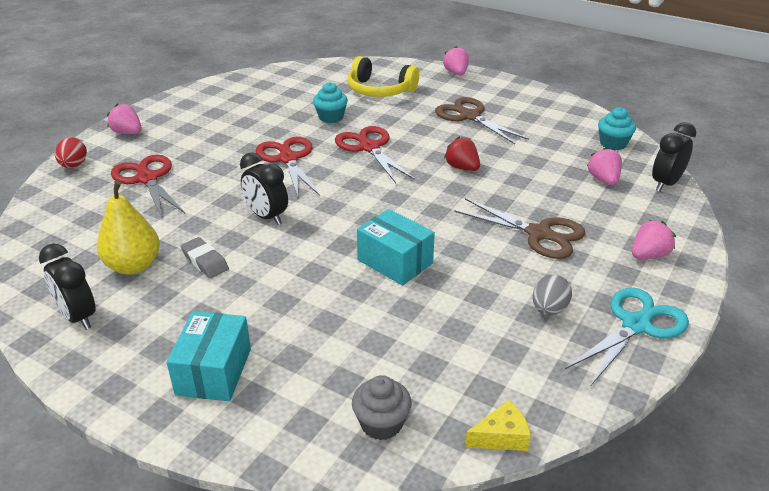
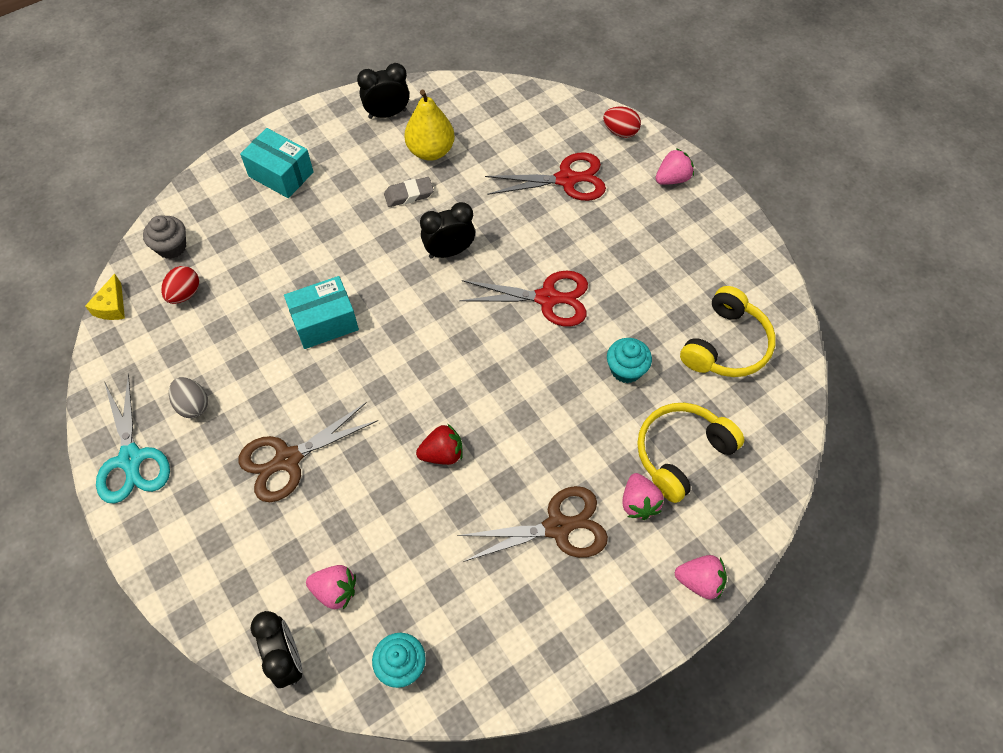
camera: 115 degrees right, 25 degrees up
red scissors [335,126,415,183] -> none
pink strawberry [632,220,676,259] -> pink strawberry moved to [622,473,664,520]
none -> red egg [161,266,199,304]
none -> yellow headphones [680,286,776,377]

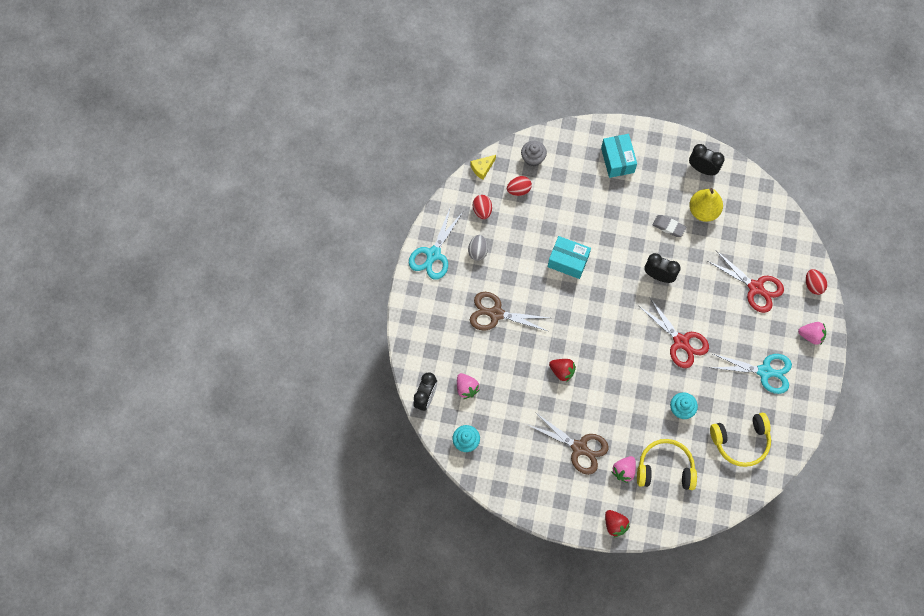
camera: 45 degrees right, 10 degrees up
pink strawberry [675,555,727,599] -> red strawberry [605,510,630,538]
none -> red egg [473,195,492,219]
none -> turquoise scissors [710,353,792,394]

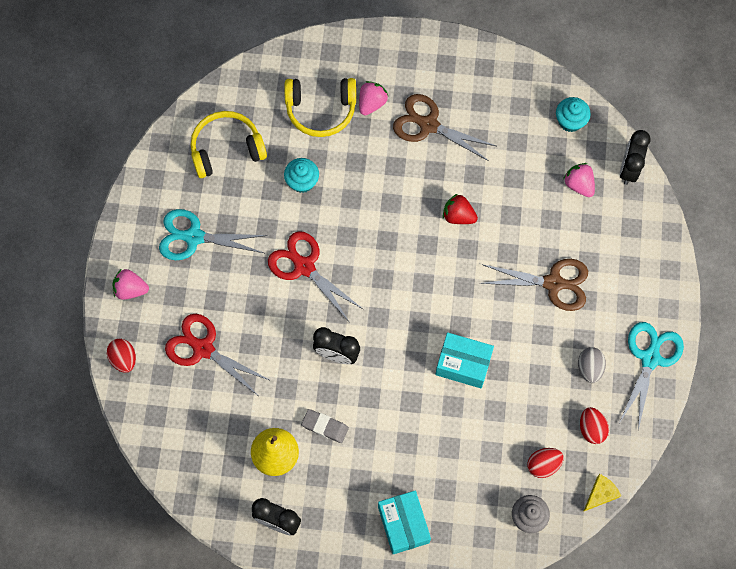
camera: 175 degrees right, 0 degrees up
red strawberry [605,510,630,538] -> none

